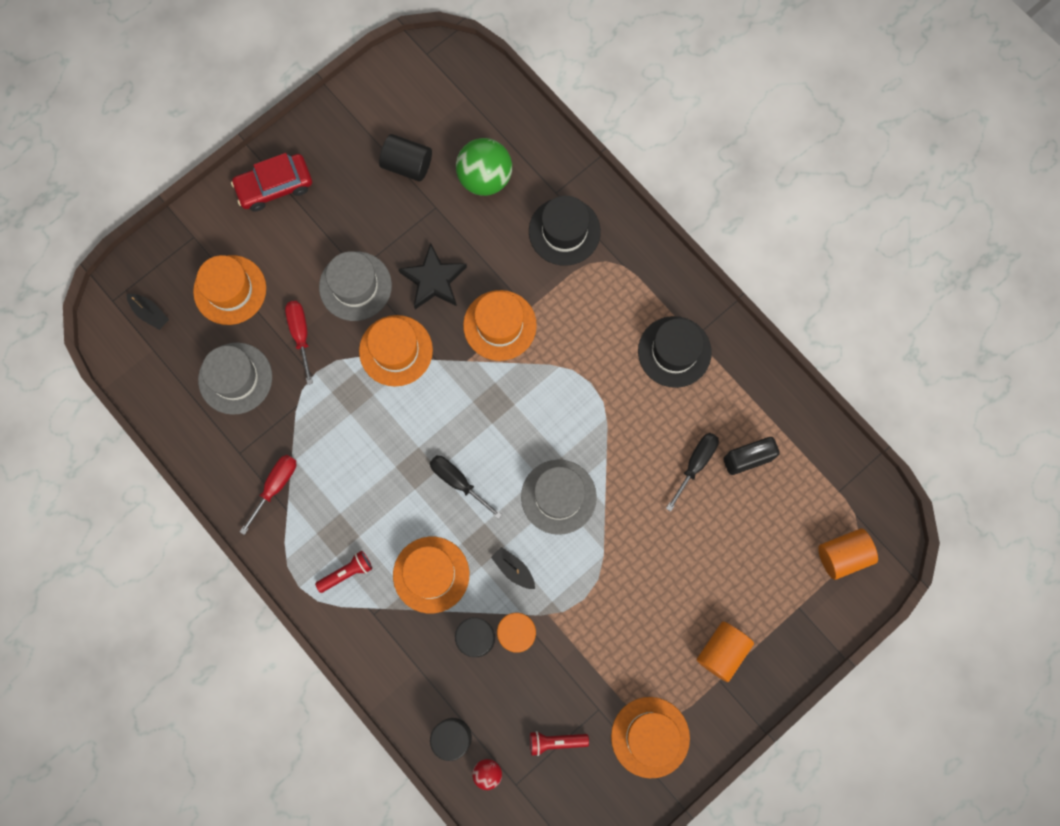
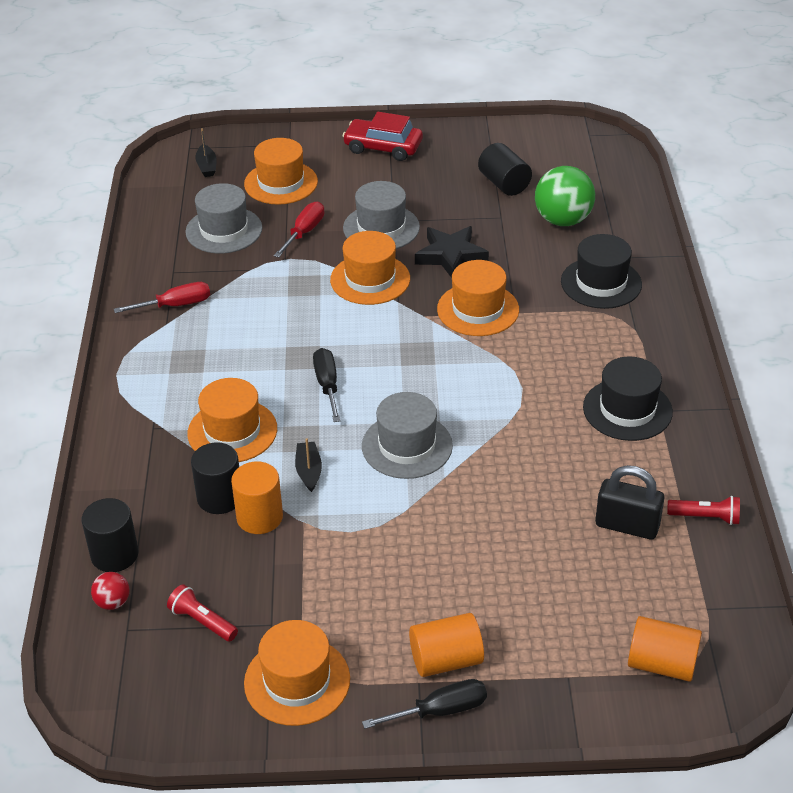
camera: 40 degrees right, 35 degrees down
red flashlight [315,551,372,593] -> red flashlight moved to [667,496,740,525]
black screwdriver [666,433,719,512] -> black screwdriver moved to [362,679,487,729]

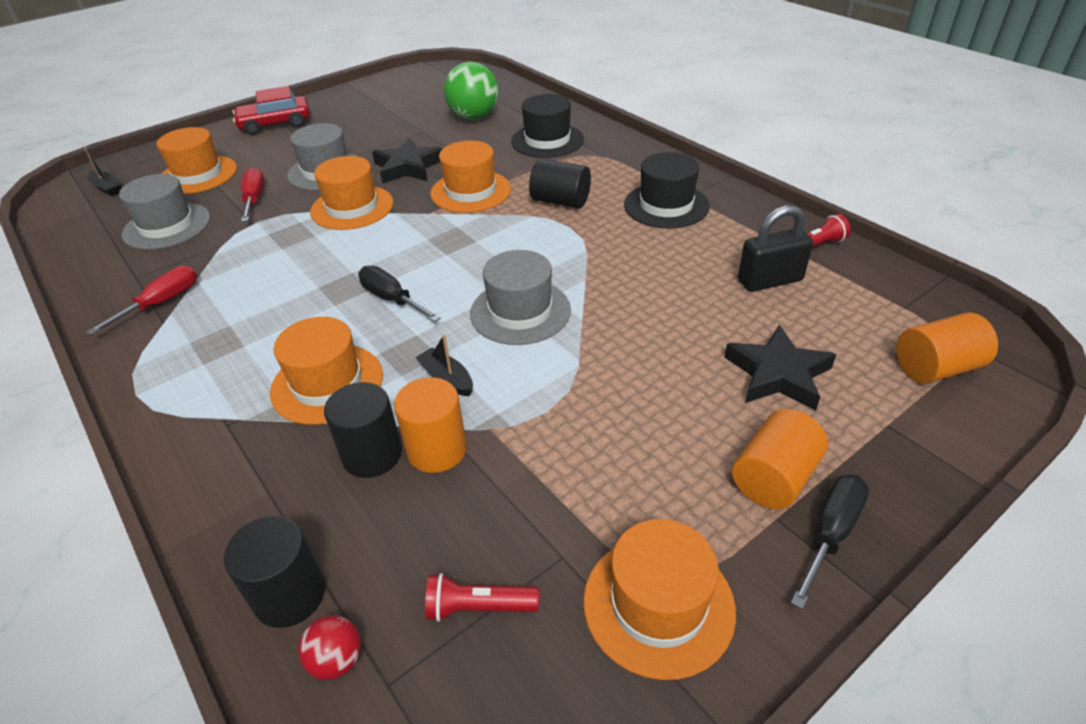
camera: 35 degrees left, 0 degrees up
black cylinder [478,143,532,196] -> black cylinder moved to [529,159,591,209]
none -> black star [724,325,836,411]

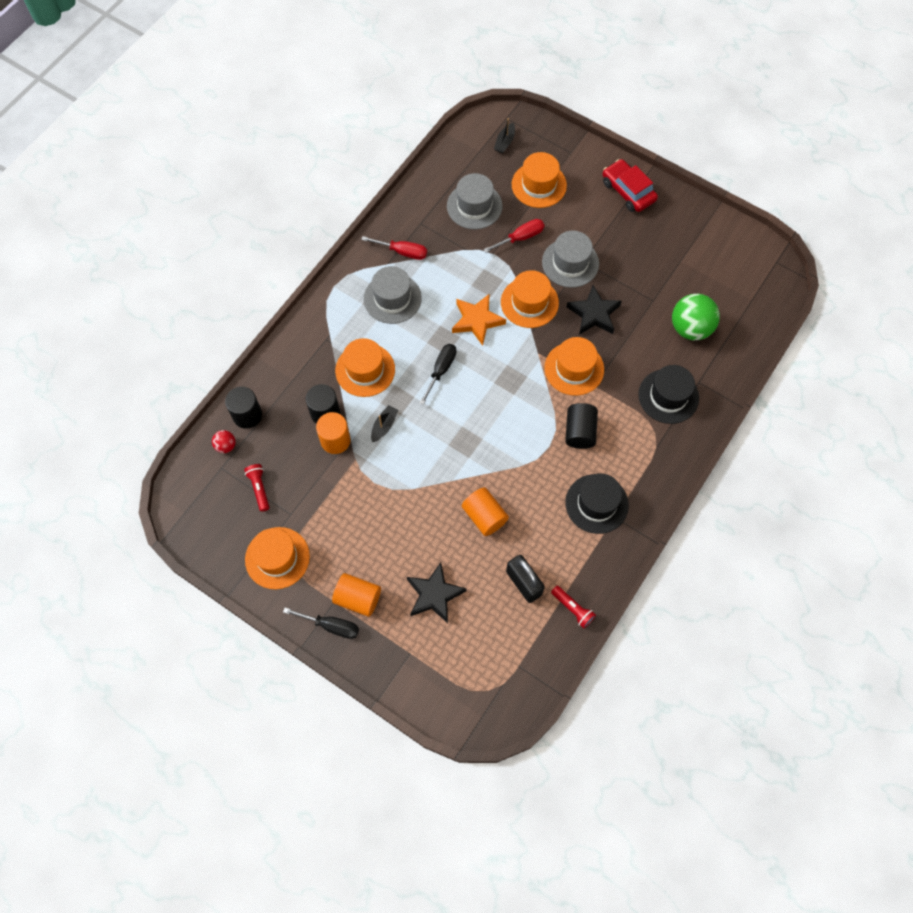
camera: 70 degrees right, 25 degrees up
grey hat [470,250,571,345] -> grey hat moved to [364,266,422,324]
orange cylinder [897,312,998,384] -> orange cylinder moved to [462,487,509,536]
none -> orange star [452,294,506,346]

